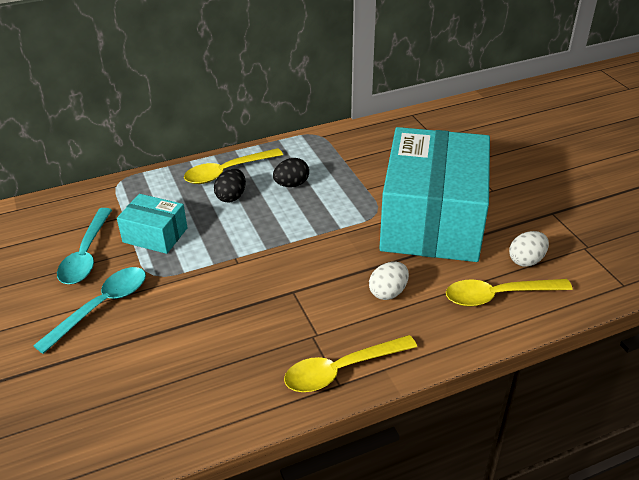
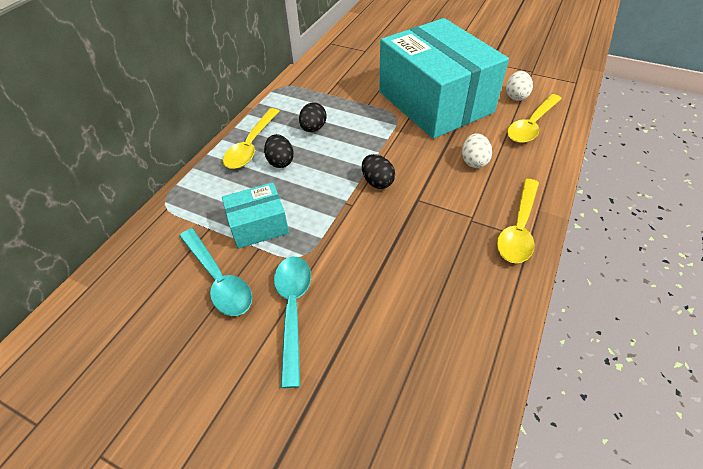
camera: 40 degrees left, 10 degrees up
none -> black egg [362,154,395,189]

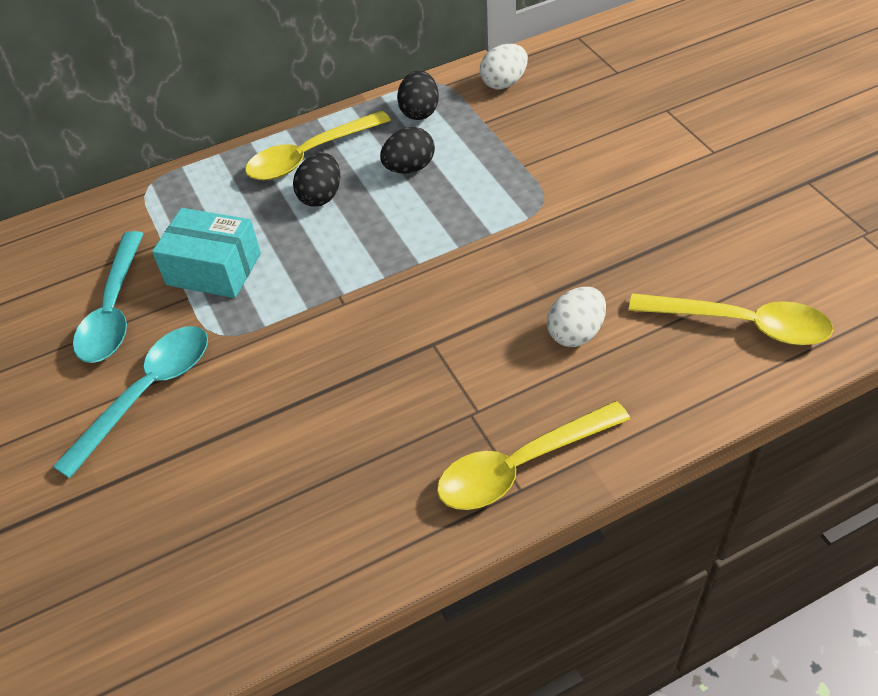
camera: 40 degrees right, 0 degrees up
black egg [362,154,395,189] -> black egg moved to [397,70,439,120]
turquoise box [379,18,509,139] -> none
white egg [506,71,533,101] -> white egg moved to [480,44,528,89]
yellow spoon [507,94,562,143] -> yellow spoon turned 150 degrees counterclockwise [629,293,833,345]

